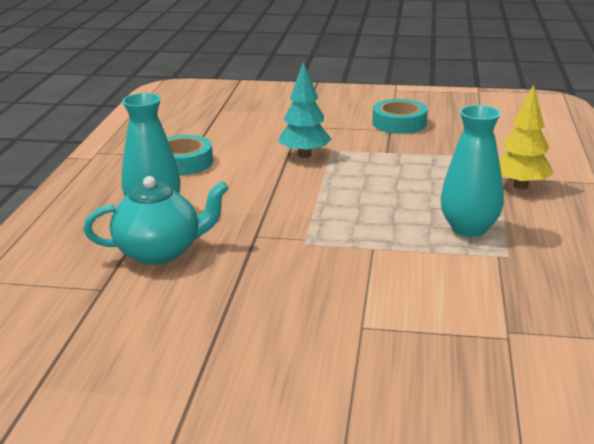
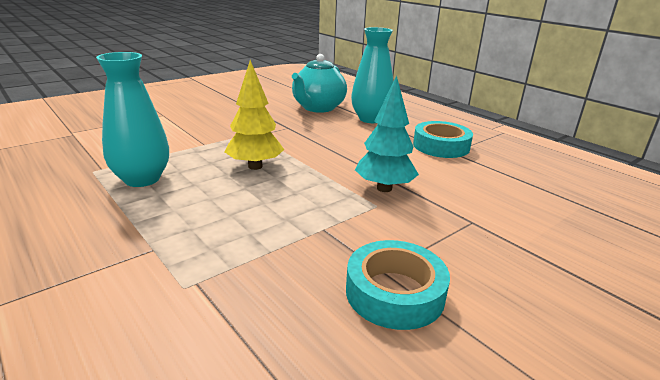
camera: 130 degrees right, 0 degrees up
yellow tree [499,85,553,189] -> yellow tree moved to [225,60,284,170]

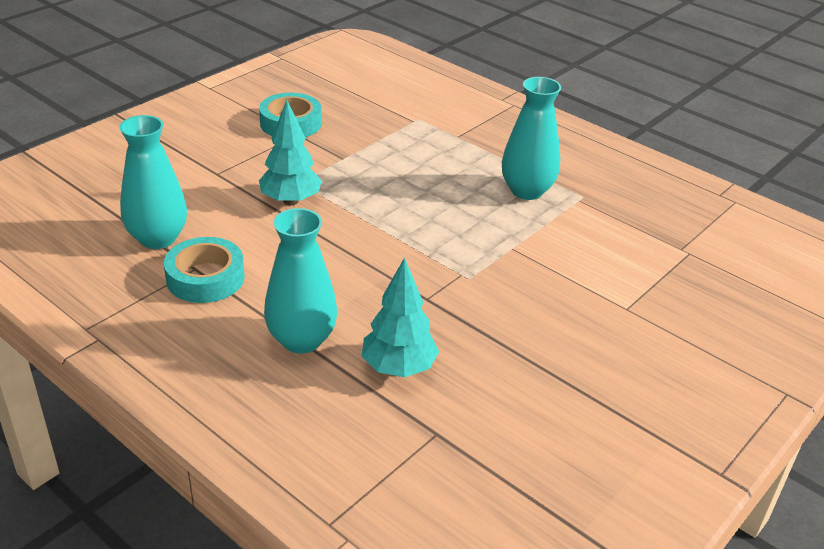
camera: 170 degrees right, 10 degrees up
yellow tree [225,60,284,170] -> none
turquoise teapot [292,54,347,113] -> turquoise tree [362,257,439,377]
none -> turquoise vase [119,115,187,249]

